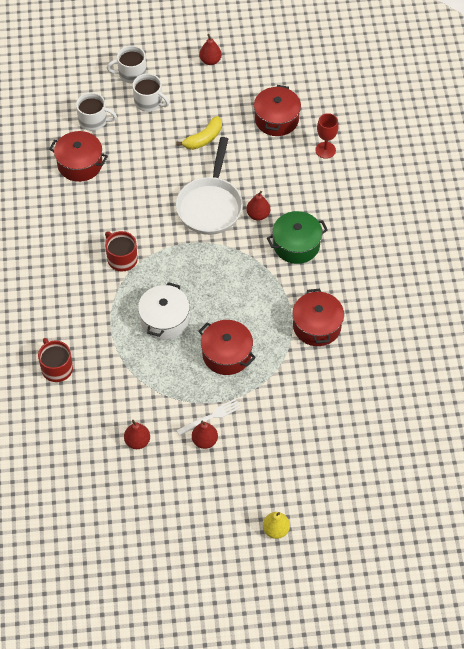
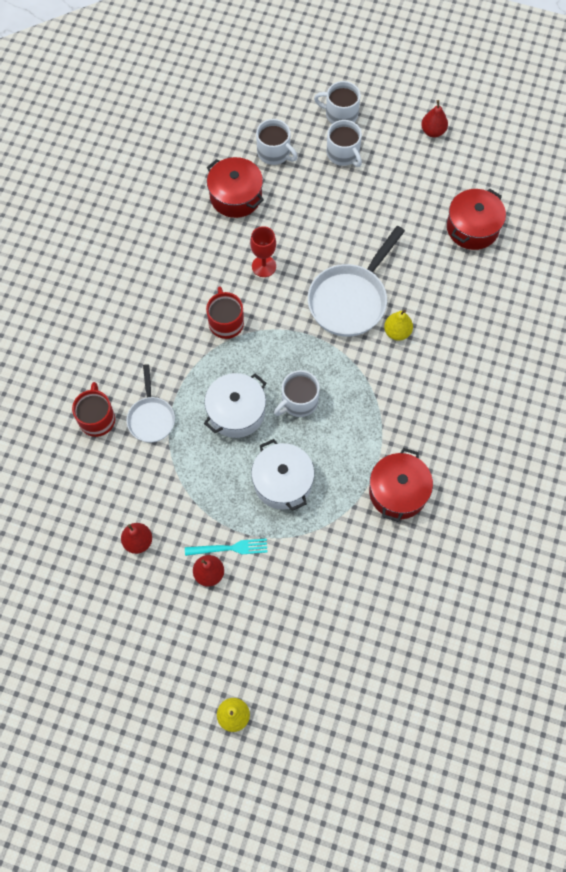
camera: 25 degrees right, 10 degrees up
yellow banana [176,116,222,150] -> none
white fork [176,398,241,436] -> turquoise fork [185,538,268,556]
red pot [199,320,256,375] -> white pot [251,439,314,511]
red pear [246,191,270,221] -> yellow pear [384,310,413,341]
green pot [267,211,328,264] -> none
red goblet [315,113,338,159] -> red goblet moved to [250,226,276,277]
none -> white pan [127,364,175,442]
none -> white mug [274,370,320,417]

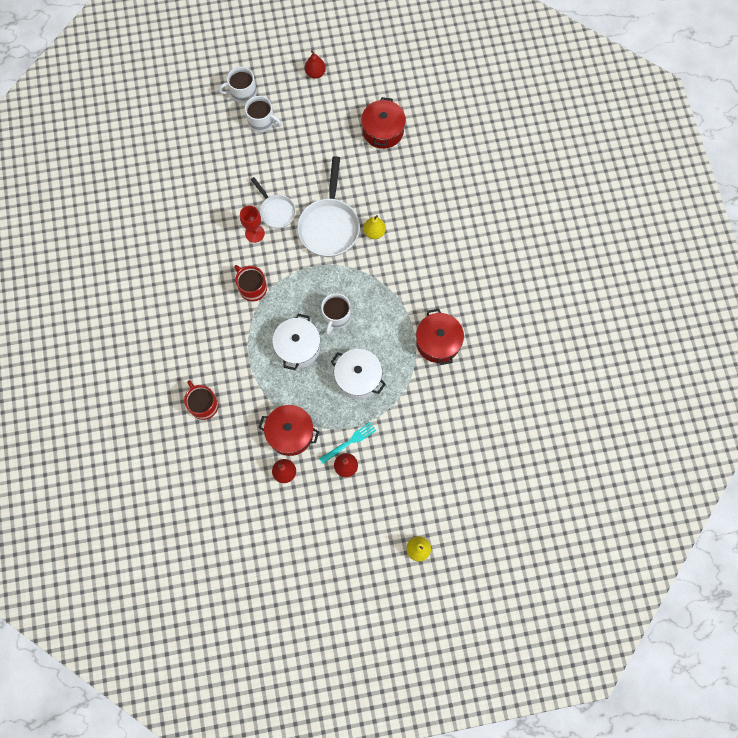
camera: 30 degrees left, 5 degrees up
white pan [127,364,175,442] -> white pan moved to [251,177,296,228]
red pot [206,157,264,218] -> red pot moved to [258,405,319,456]
white mug [256,119,298,165] -> none

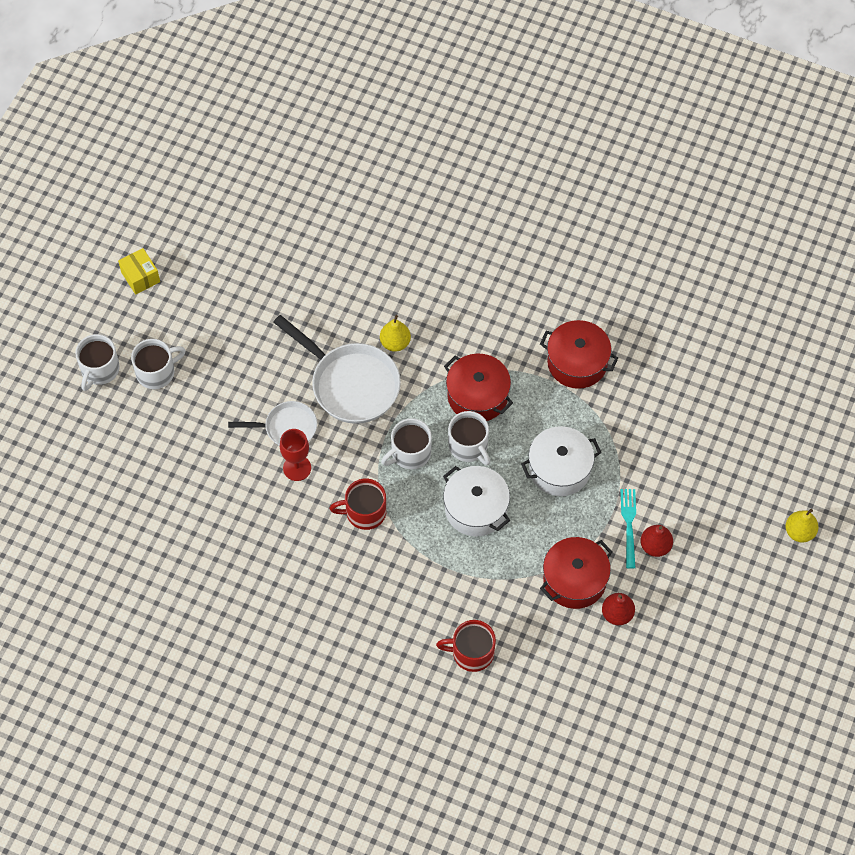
camera: 55 degrees left, 10 degrees down
red pear [305,50,326,79] -> yellow box [118,248,160,295]
red pot [361,97,406,149] -> red pot moved to [444,354,513,421]
none -> white mug [381,418,432,469]

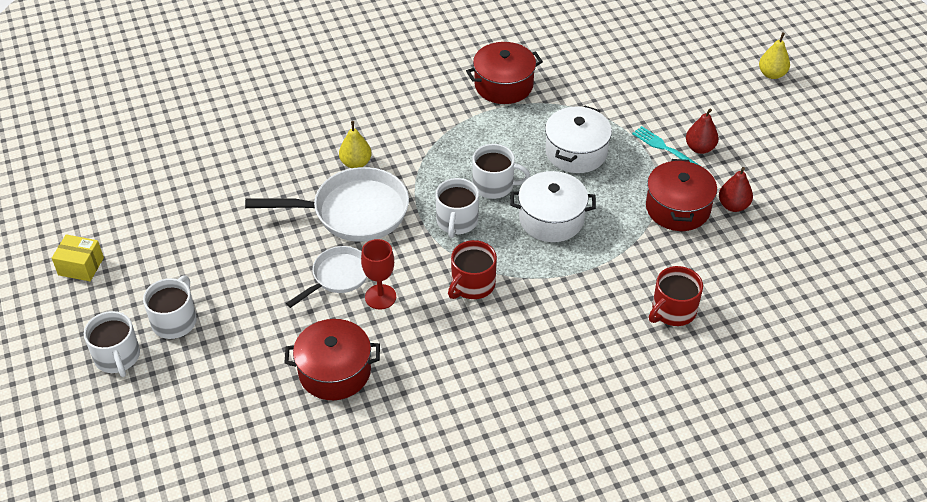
camera: 45 degrees left, 15 degrees down
red pot [444,354,513,421] -> red pot moved to [284,319,380,400]

